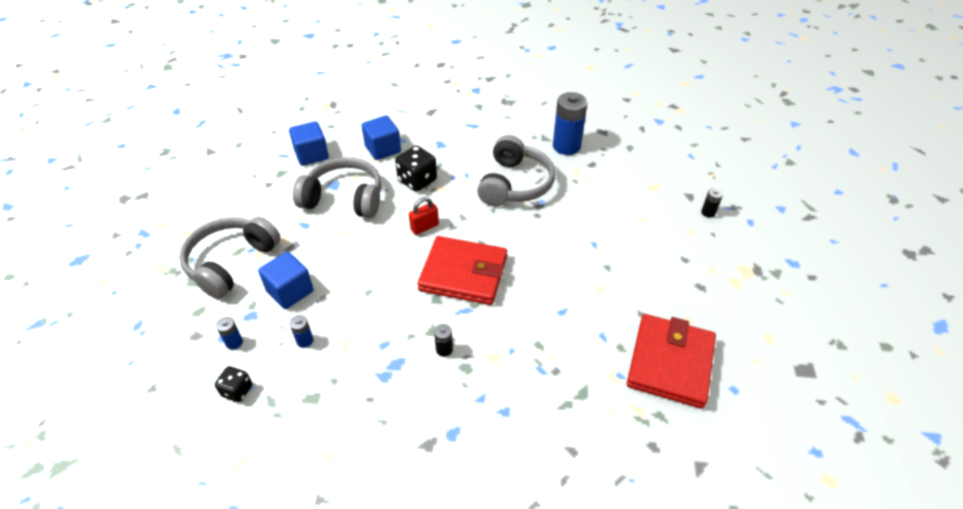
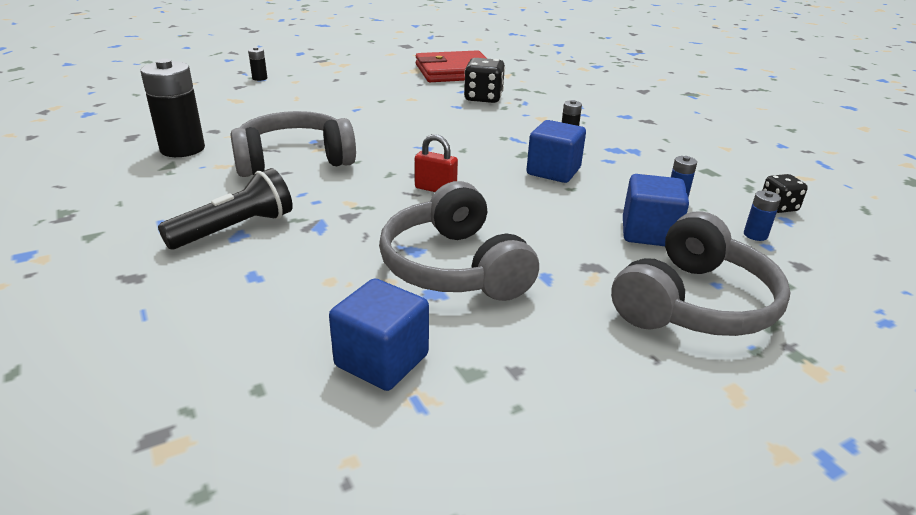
camera: 125 degrees left, 15 degrees down
grey headphones [179,217,281,299] -> grey headphones turned 45 degrees counterclockwise [611,211,791,336]
blue cube [361,116,401,160] -> blue cube moved to [527,120,586,183]
black dice [395,146,437,192] -> black dice moved to [464,58,505,103]
red wallet [417,236,507,305] -> none
blue battery [553,92,587,155] -> black battery [140,59,205,157]
none -> black flashlight [158,168,293,249]

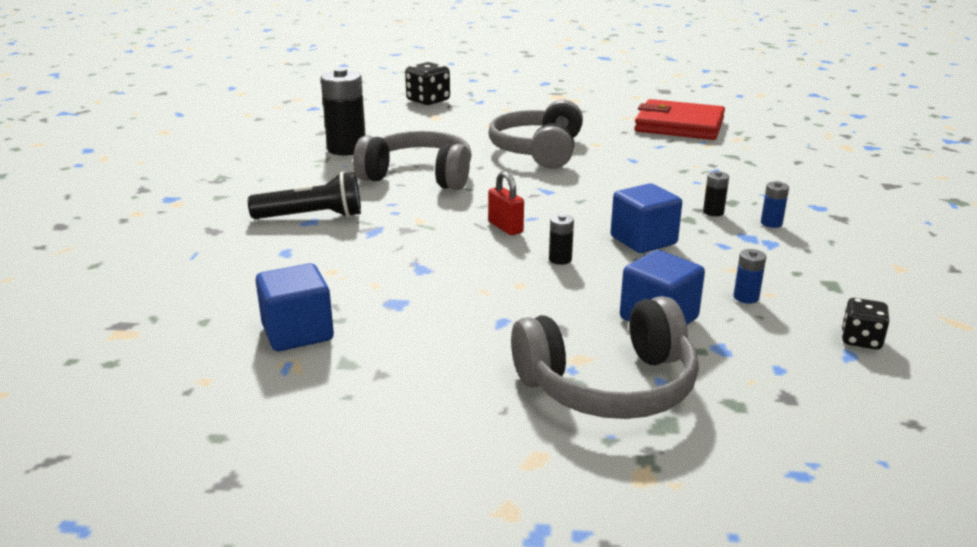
camera: 35 degrees right, 5 degrees down
black battery [248,47,267,81] -> black battery moved to [549,214,574,265]
grey headphones [379,181,539,301] -> grey headphones moved to [488,100,583,169]
black dice [464,58,505,103] -> black dice moved to [405,62,450,105]
blue battery [744,190,781,241] -> blue battery moved to [761,181,789,228]

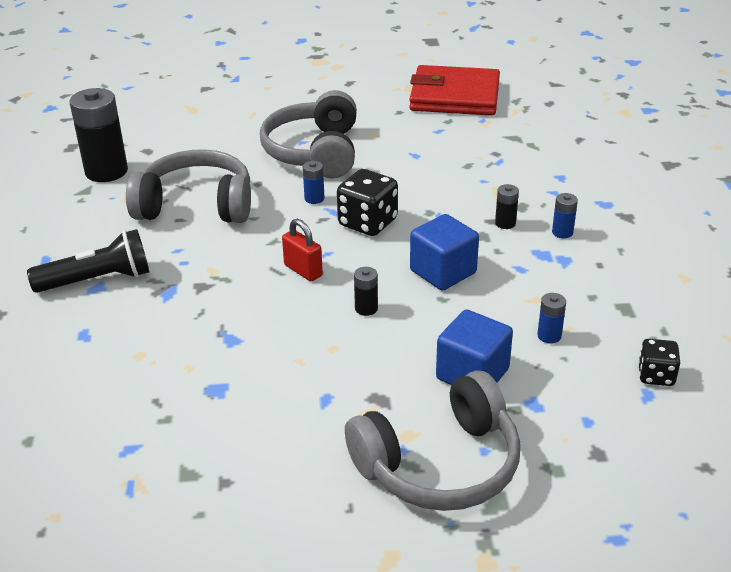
camera: 10 degrees left, 10 degrees up
blue cube [255,263,334,351] -> none
black dice [405,62,450,105] -> black dice moved to [337,169,398,236]
none -> blue battery [303,161,325,204]

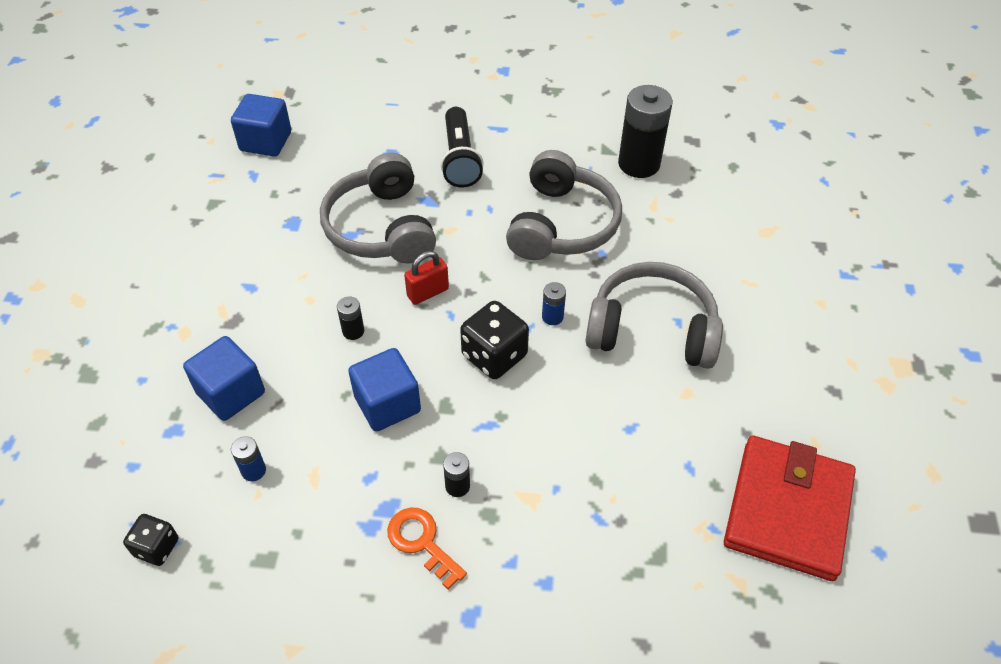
camera: 100 degrees right, 15 degrees up
grey headphones [345,371,521,511] -> grey headphones moved to [320,153,436,264]
blue battery [552,193,578,238] -> orange key [387,507,467,589]
none -> blue cube [231,94,291,157]

